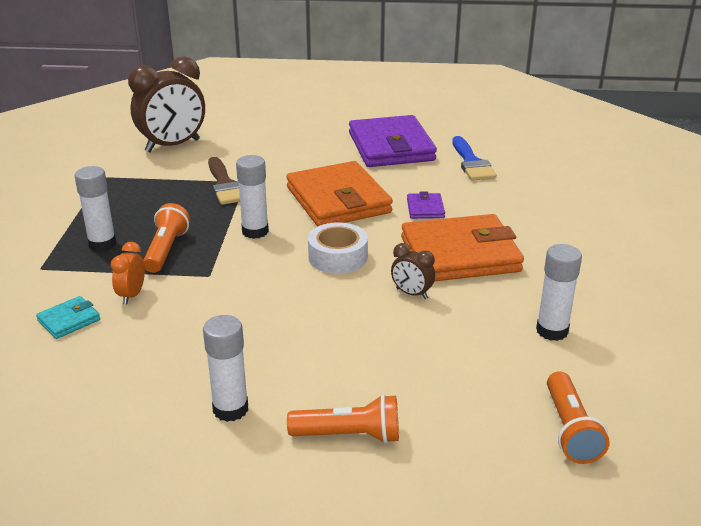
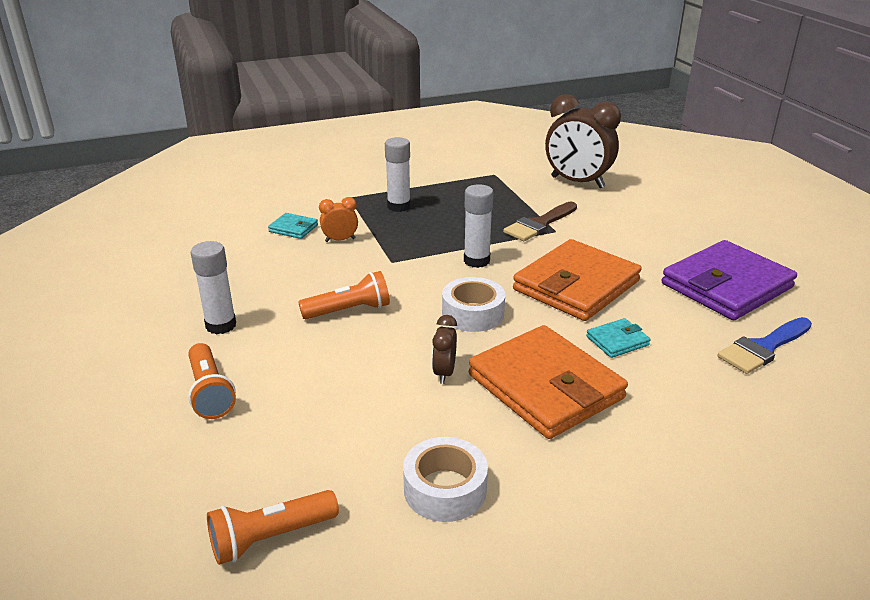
camera: 65 degrees right, 0 degrees up
orange flashlight [143,203,190,273] -> orange flashlight moved to [298,271,390,319]
purple wallet [407,191,445,219] -> turquoise wallet [586,318,651,358]
white glue stick [536,244,582,341] -> white tape [403,437,488,522]

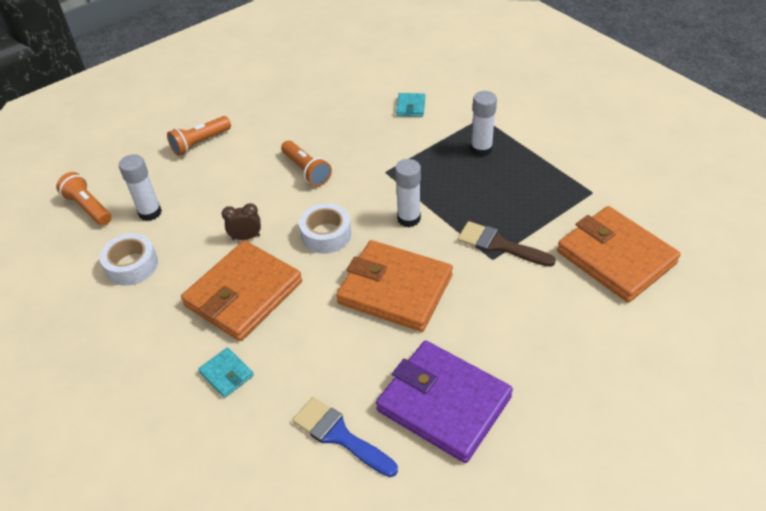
camera: 75 degrees right, 15 degrees up
white glue stick [191,241,236,334] -> white glue stick moved to [119,154,162,221]
orange clock [319,197,358,242] -> none
brown clock [545,94,621,188] -> orange wallet [557,206,681,302]
turquoise wallet [586,318,651,358] -> turquoise wallet moved to [198,347,254,398]

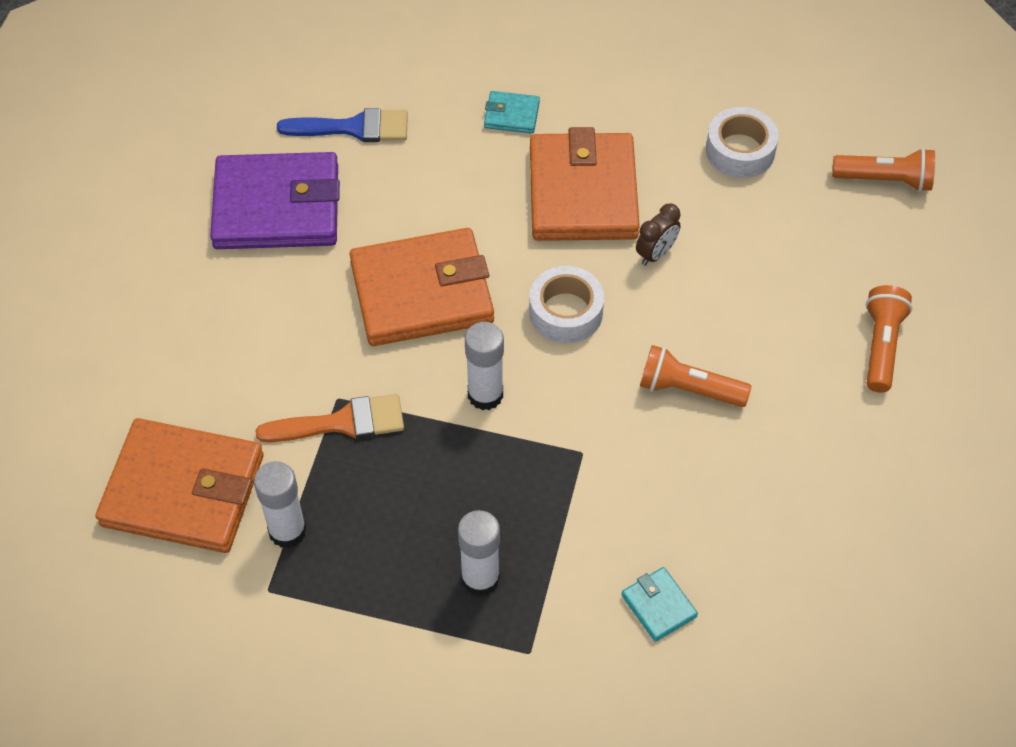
camera: 140 degrees right, 10 degrees up
white glue stick [119,154,162,221] -> white glue stick moved to [254,461,307,548]
brown brush [457,221,556,267] -> orange brush [255,394,404,442]

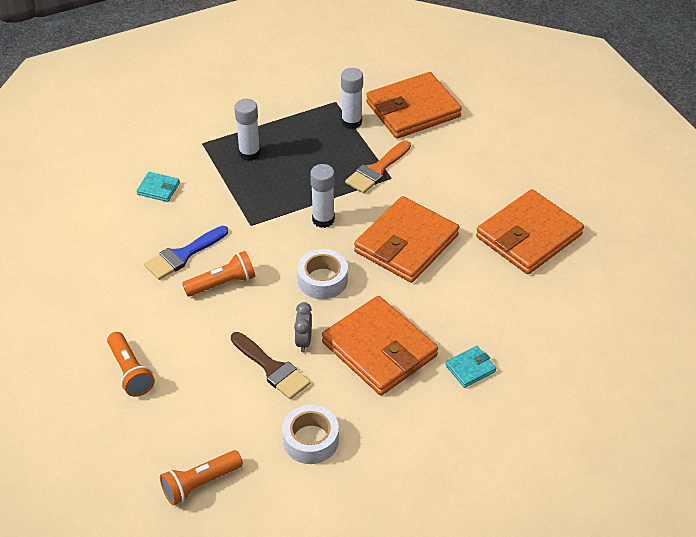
camera: 140 degrees right, 10 degrees down
purple wallet [210,152,340,249] -> orange wallet [476,189,584,274]
blue brush [277,108,408,142] -> blue brush moved to [144,226,228,280]
brown clock [636,204,681,266] -> grey clock [294,302,312,352]
none -> brown brush [231,332,311,399]

